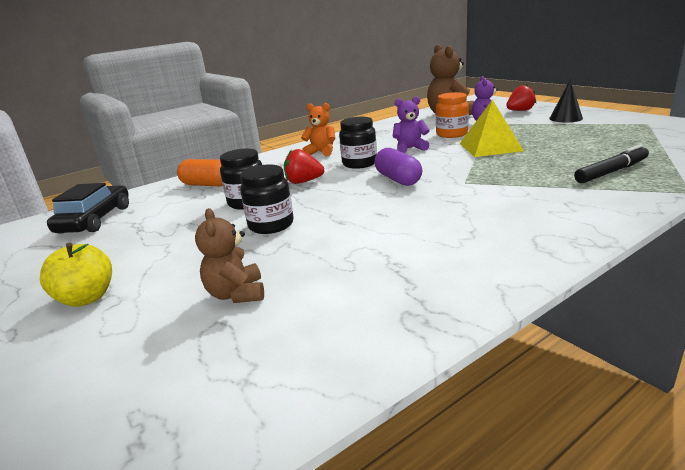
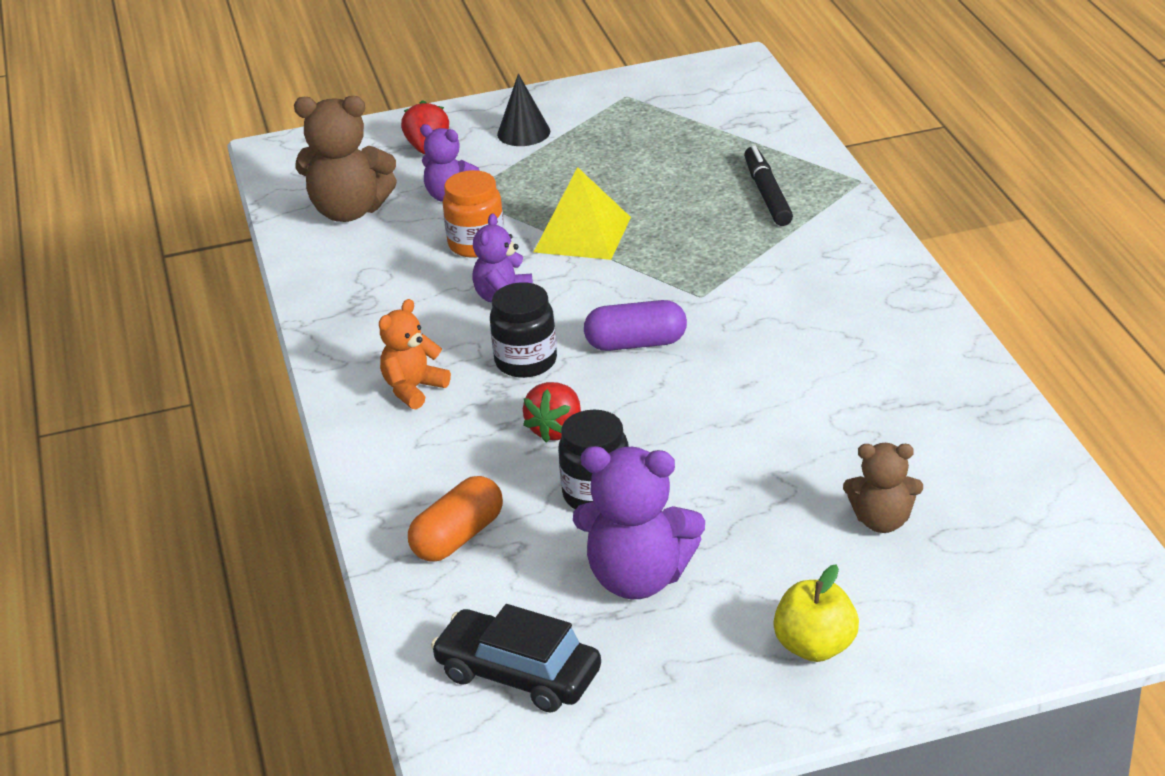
camera: 70 degrees left, 10 degrees up
black jar [240,164,293,234] -> none
none -> purple teddy bear [573,446,705,599]

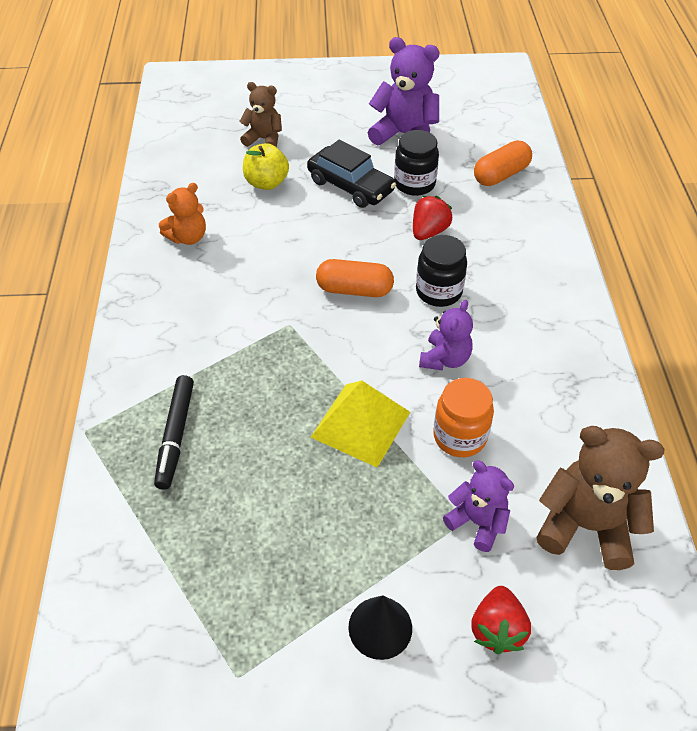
camera: 170 degrees left, 15 degrees up
orange teddy bear [379,299,451,409] -> orange teddy bear moved to [159,183,206,245]
black car [431,604,601,713] -> black car moved to [307,140,396,208]
purple capsule [584,300,687,351] -> orange capsule [316,259,394,297]
yellow apple [773,564,859,662] -> yellow apple moved to [243,143,289,190]

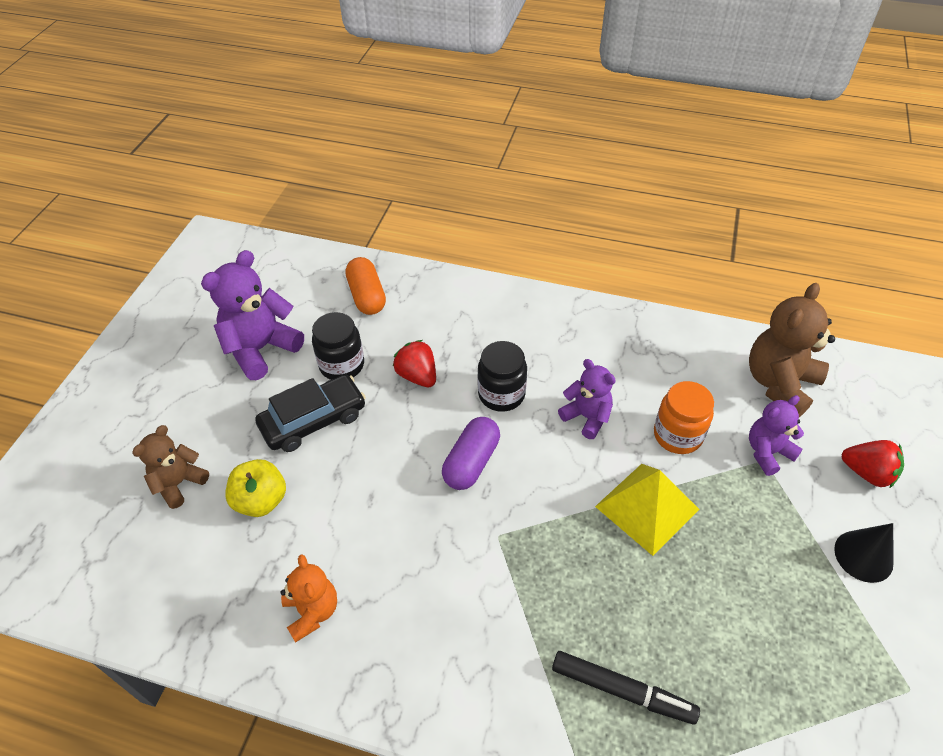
camera: 70 degrees left, 0 degrees up
orange capsule [316,259,394,297] -> purple capsule [442,417,500,490]

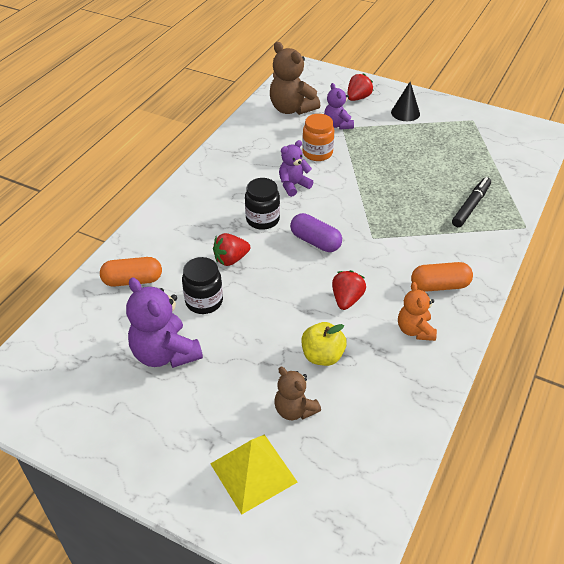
camera: 80 degrees left, 5 degrees down
black car [255,374,366,452] -> none
orange teddy bear [280,554,337,643] -> orange teddy bear turned 90 degrees counterclockwise [398,282,437,341]
yellow pyramid [595,464,699,556] -> yellow pyramid moved to [210,434,297,515]
none -> red strawberry [332,270,366,310]
none -> orange capsule [411,262,473,292]

